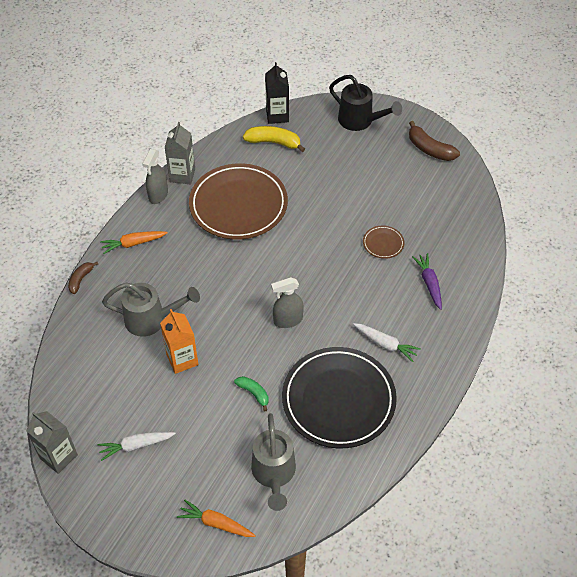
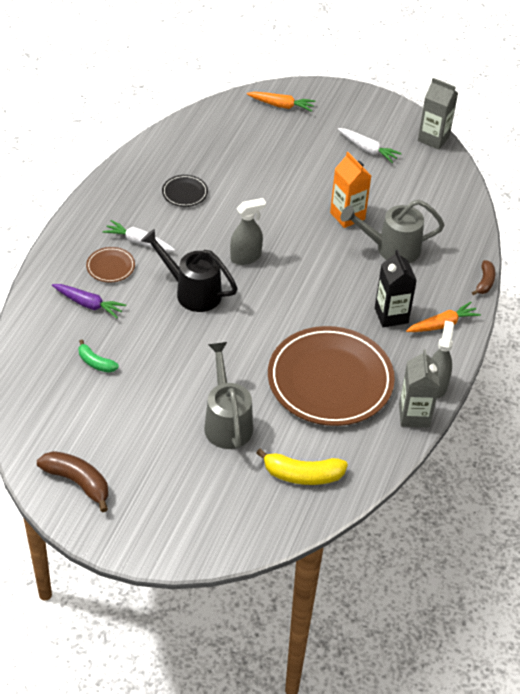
camera: 170 degrees right, 5 degrees down
white carrot [98,432,176,461] -> white carrot turned 60 degrees clockwise [338,128,402,163]
green banana [234,376,268,411] -> green banana moved to [79,340,119,373]
grey watering can [251,413,296,511] -> grey watering can moved to [204,342,253,449]
black carton [265,62,289,124] -> black carton moved to [375,250,417,327]
black plate [282,347,397,448] -> black plate [162,175,208,207], size x0.41
black watering can [329,75,402,131] -> black watering can moved to [141,229,238,312]
brown plate [363,226,404,259] -> brown plate moved to [86,247,135,282]
purple carrot [412,253,442,310] -> purple carrot turned 45 degrees counterclockwise [52,284,126,318]

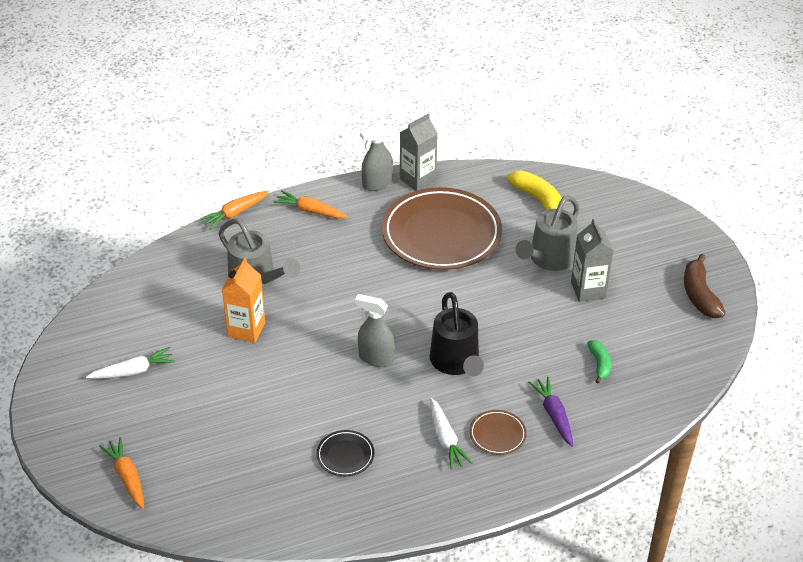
camera: 130 degrees left, 5 degrees down
white carrot [338,128,402,163] -> white carrot turned 75 degrees clockwise [86,347,175,379]
black carton [375,250,417,327] -> none
grey carton [418,78,458,150] -> grey carton moved to [571,219,614,302]
brown banana [472,260,495,295] -> orange carrot [200,191,269,229]

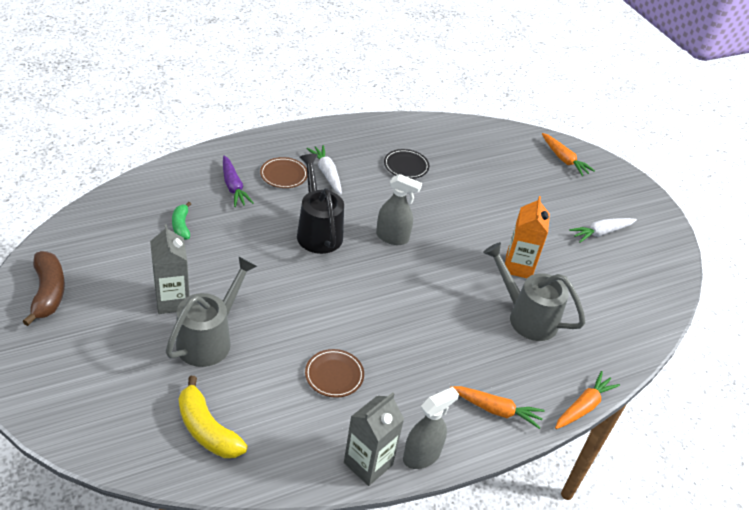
camera: 170 degrees right, 0 degrees up
brown plate [382,187,502,270] -> brown plate [305,349,364,398], size x0.41

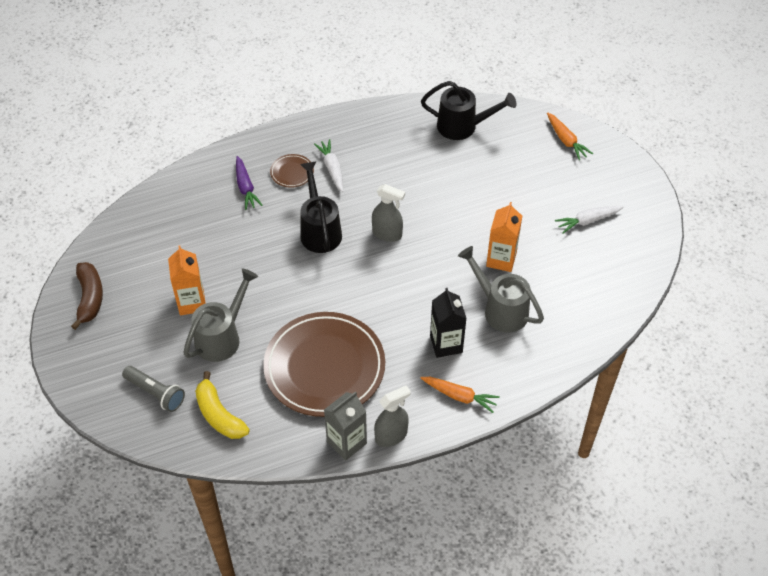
camera: 10 degrees right, 10 degrees up
grey carton [150,224,189,314] -> orange carton [168,245,206,315]
green banana [172,202,191,240] -> none
brown plate [305,349,364,398] -> brown plate [263,312,385,417], size x2.44
black plate [384,149,429,179] -> none
orange carrot [555,371,620,429] -> none
none -> grey flashlight [122,366,185,412]
none -> black watering can [421,81,516,140]
none -> black carton [430,288,467,358]

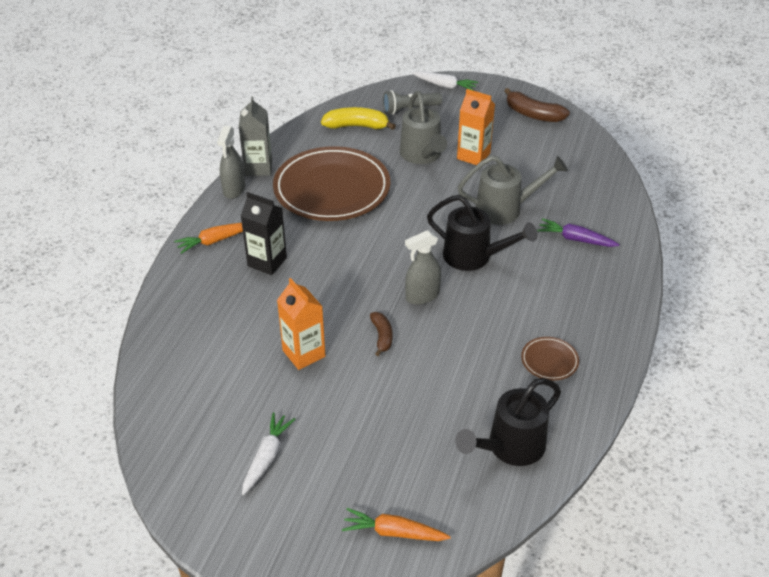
camera: 130 degrees right, 10 degrees down
brown plate [270,154,314,188] -> brown plate moved to [521,337,579,381]
white carrot [314,139,343,192] -> white carrot moved to [412,71,478,91]
grey watering can [458,246,544,333] -> grey watering can moved to [458,155,568,225]
none -> brown banana [370,312,392,356]

